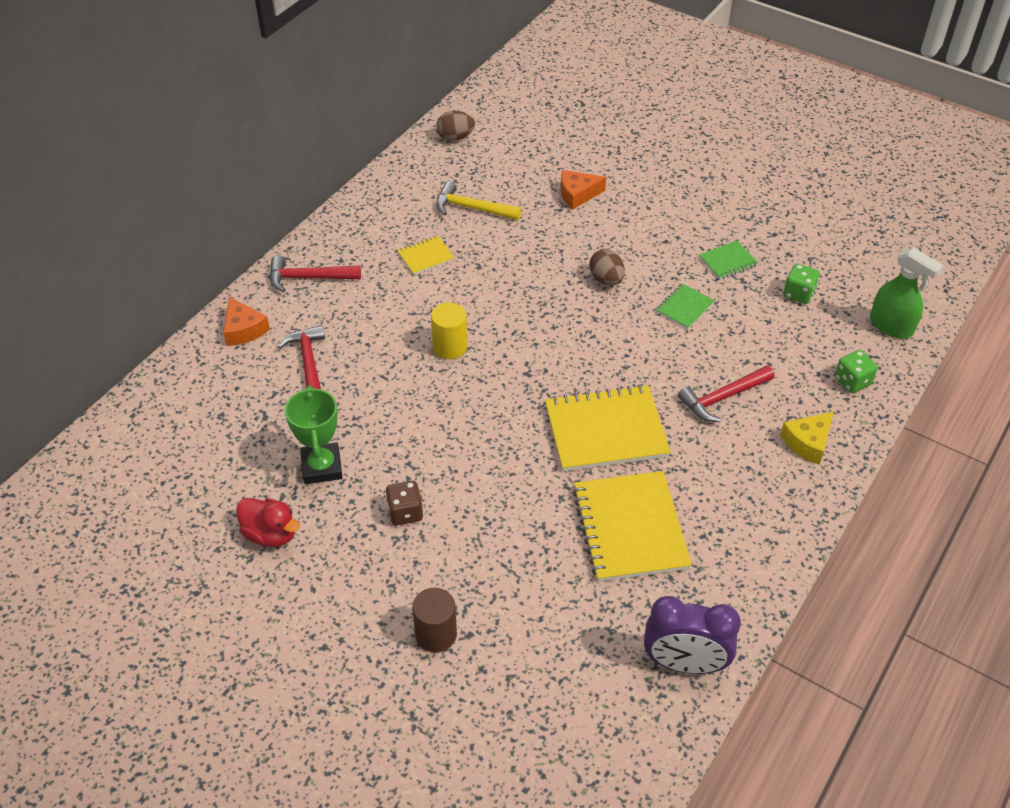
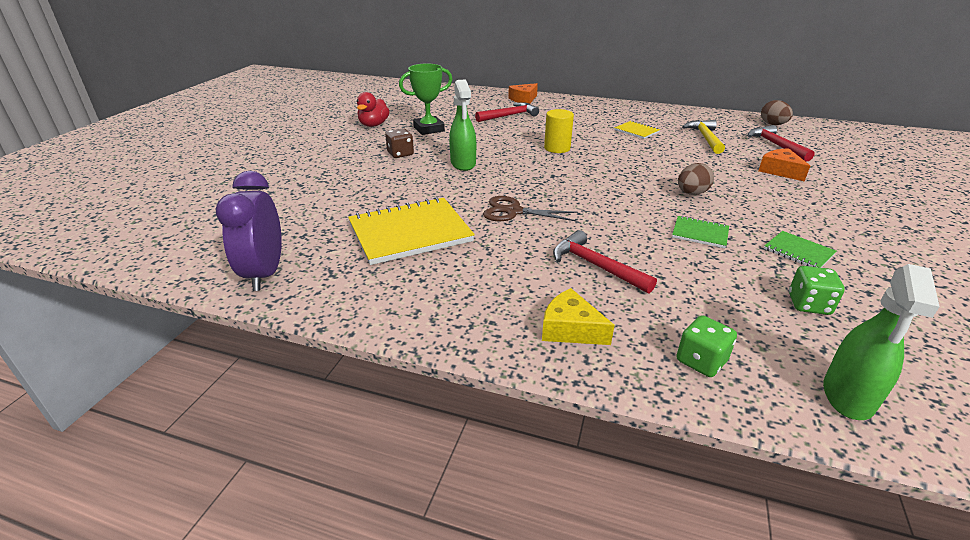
camera: 75 degrees right, 15 degrees down
red hammer [270,255,361,292] -> red hammer moved to [748,125,815,161]
brown cylinder [412,588,457,653] -> none
yellow notebook [545,385,671,472] -> brown scissors [483,196,578,221]
none -> green spray bottle [449,79,476,171]

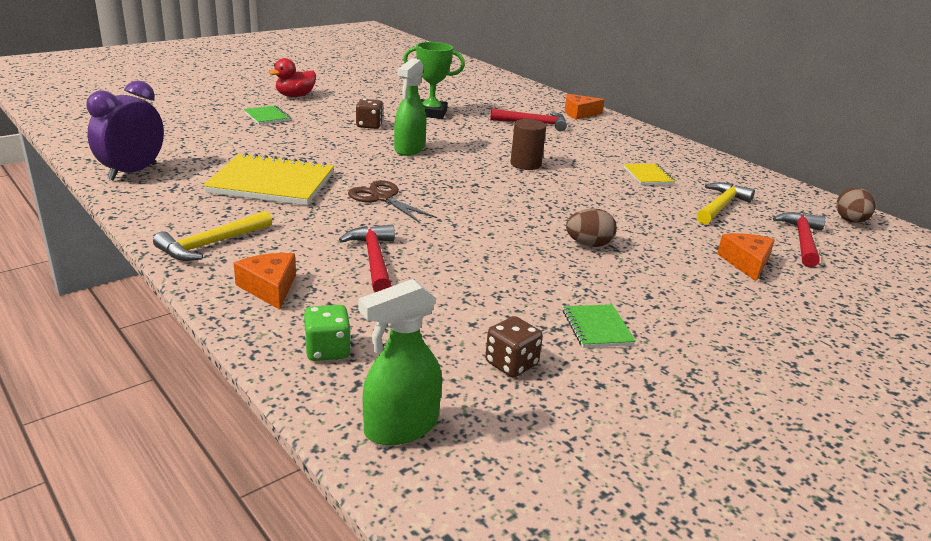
camera: 30 degrees right, 5 degrees down
red duck [357,92,390,127] -> red duck moved to [268,58,316,97]
yellow cheese [542,288,615,345] -> orange cheese [234,253,296,310]
yellow cylinder [544,109,574,153] -> brown cylinder [510,119,546,170]
green notebook [672,216,729,248] -> green notebook moved to [244,105,291,125]
green dice [789,266,845,315] -> brown dice [485,316,543,377]
none -> yellow hammer [153,210,272,261]

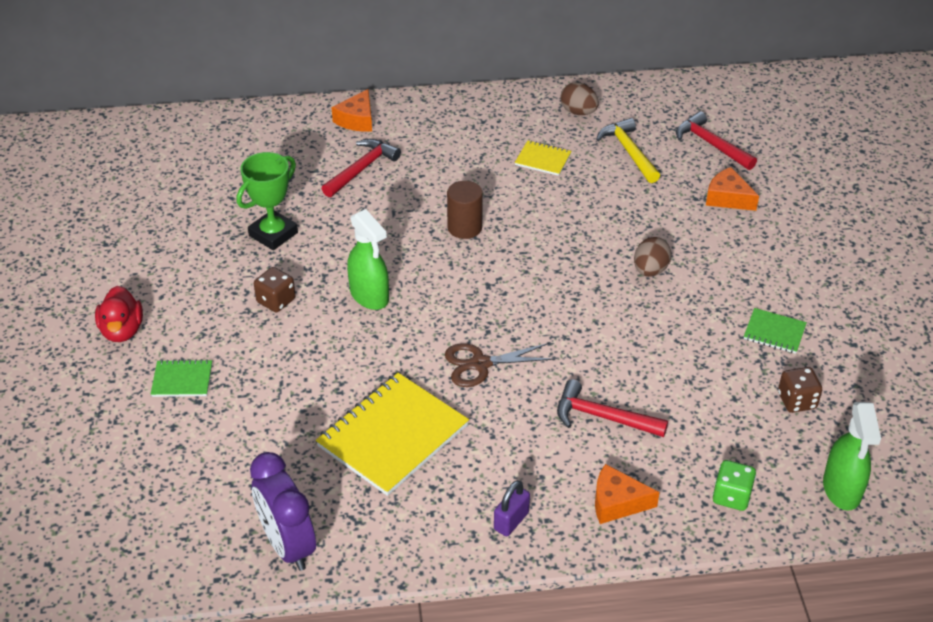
camera: 55 degrees left, 15 degrees up
yellow hammer [153,210,272,261] -> purple padlock [494,480,530,536]
brown egg [836,188,875,223] -> brown egg moved to [560,82,599,115]

